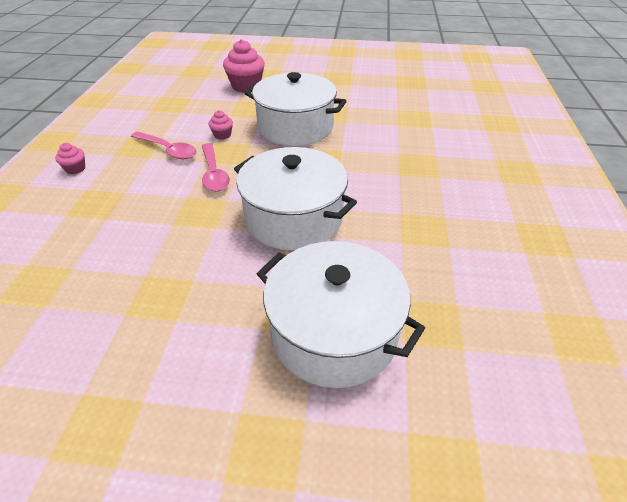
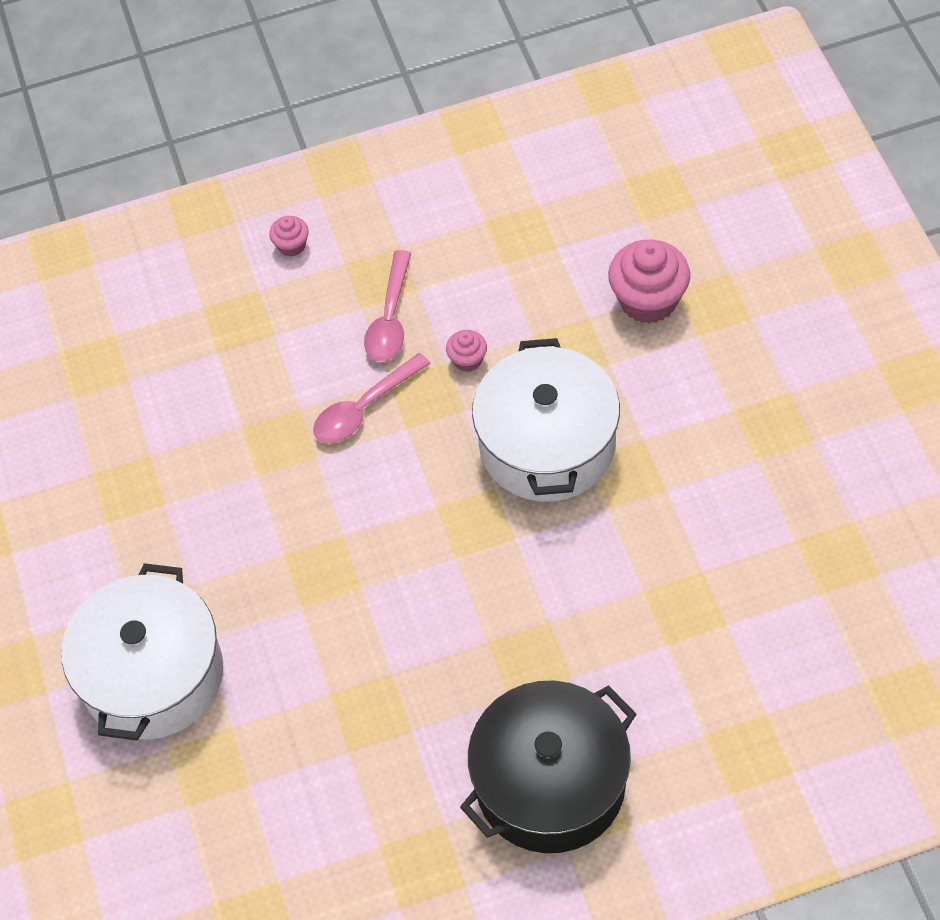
camera: 70 degrees right, 15 degrees up
white pot [234,147,357,250] -> none
none -> black pot [460,681,637,853]

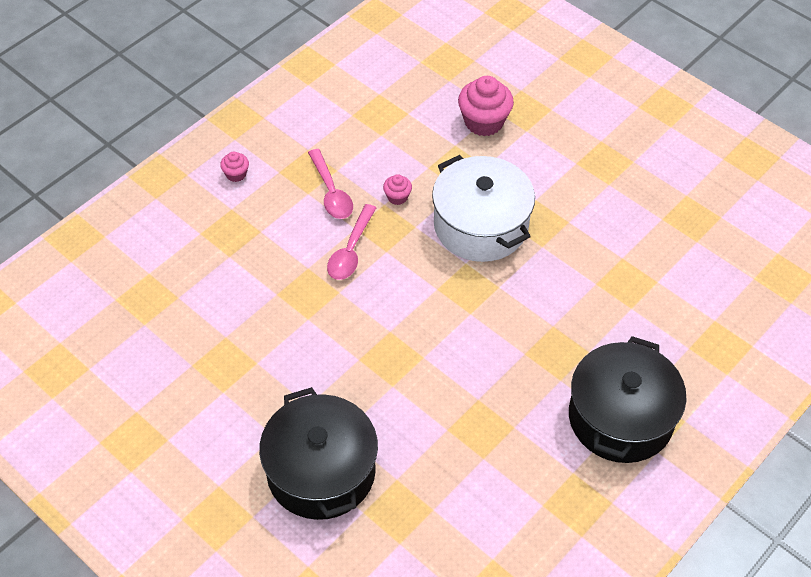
camera: 35 degrees left, 5 degrees down
white pot [61,563,223,741] -> black pot [259,387,378,520]

